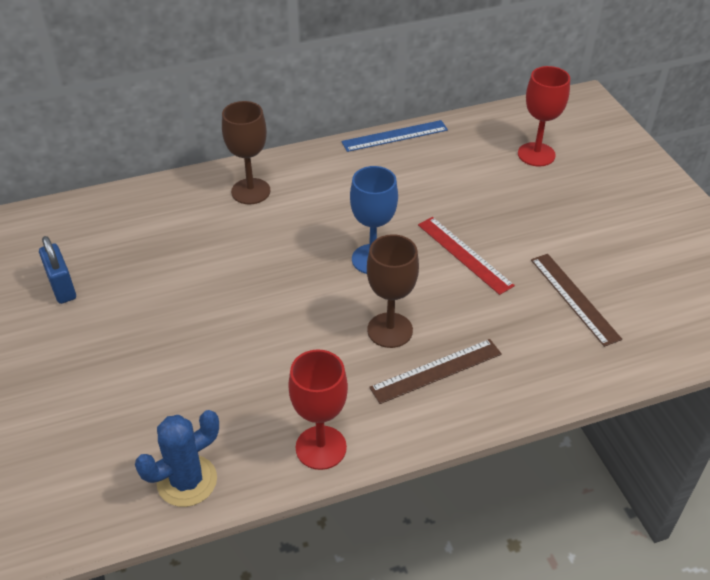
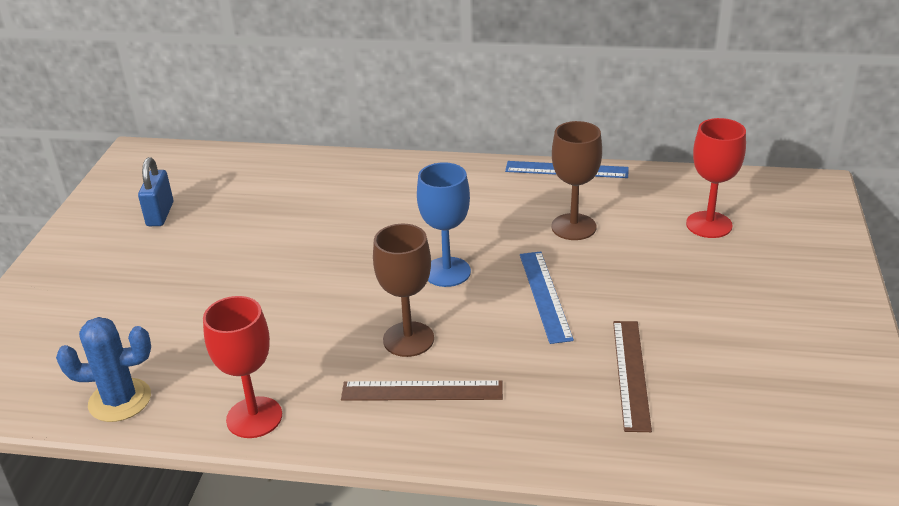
camera: 30 degrees right, 10 degrees down
brown goblet [222,101,271,204] -> brown goblet moved to [551,121,602,240]
red ruler [418,217,515,295] -> blue ruler [520,251,574,344]

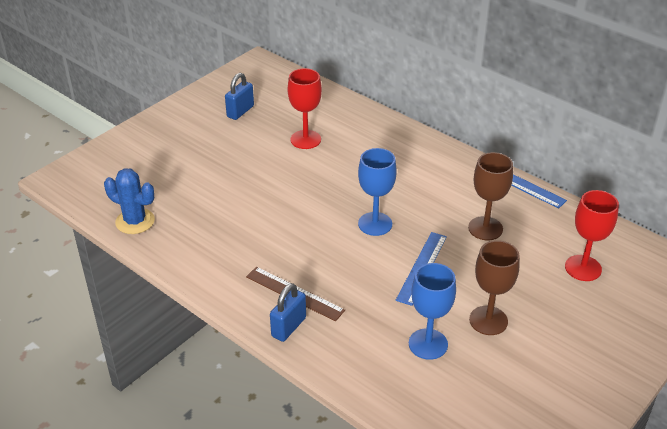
camera: 30 degrees right, 5 degrees up
red goblet [203,296,282,438] -> red goblet moved to [288,68,322,149]
brown goblet [373,224,434,357] -> brown goblet moved to [469,240,520,335]
brown ruler [613,321,652,432] -> blue goblet [409,263,456,360]
none -> blue padlock [270,283,306,342]

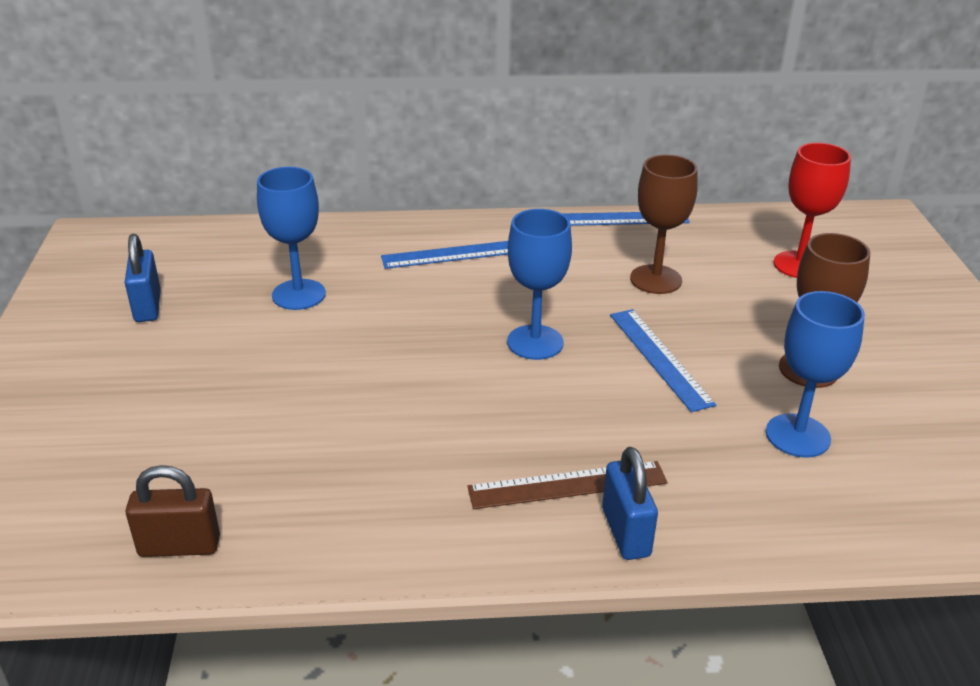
camera: 45 degrees left, 5 degrees down
blue cactus [104,168,155,234] -> brown padlock [125,465,220,557]
red goblet [288,68,322,149] -> blue goblet [257,167,326,310]
none -> blue ruler [381,241,508,269]

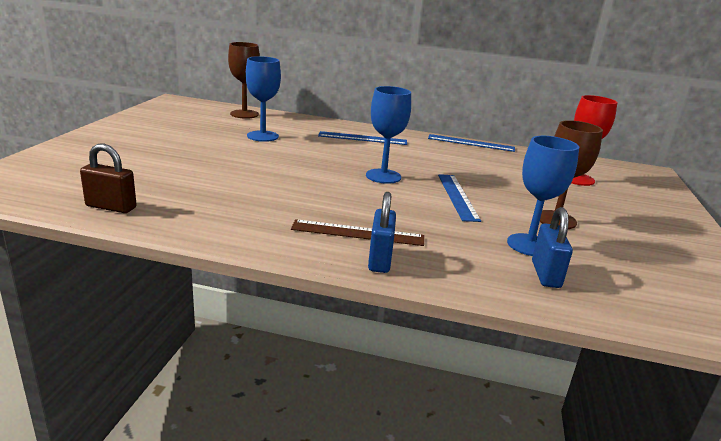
camera: 15 degrees right, 10 degrees down
blue padlock [125,234,161,322] -> blue padlock moved to [532,207,573,288]
brown goblet [630,155,698,294] -> brown goblet moved to [228,42,260,119]

